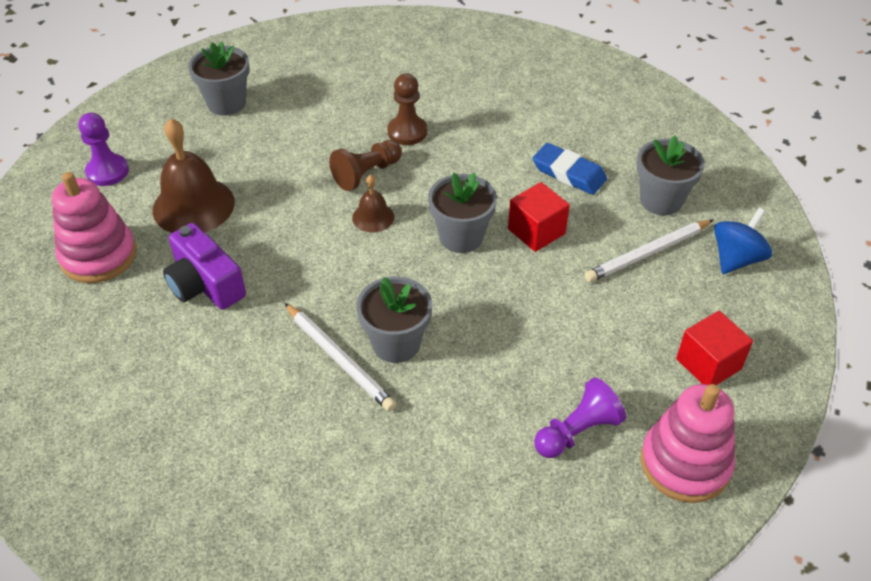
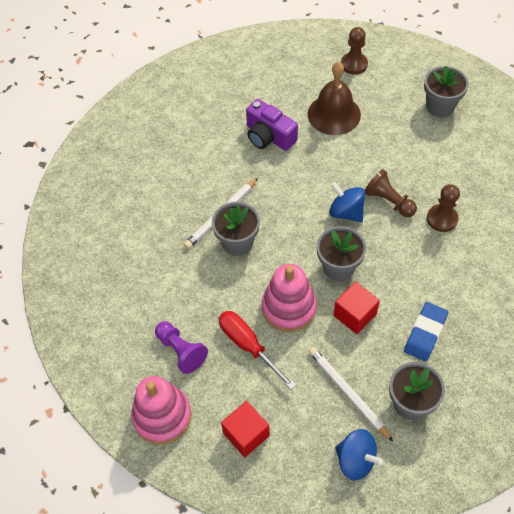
camera: 85 degrees right, 10 degrees up
pink stacking toy [52,172,137,283] -> pink stacking toy moved to [262,264,317,332]
purple pawn [79,113,129,186] -> brown pawn [341,27,368,74]
purple camera [163,223,246,310] -> purple camera turned 90 degrees counterclockwise [246,99,298,151]
brown bell [352,175,394,233] -> blue spinning top [329,182,365,222]
none -> red screwdriver [218,311,296,389]

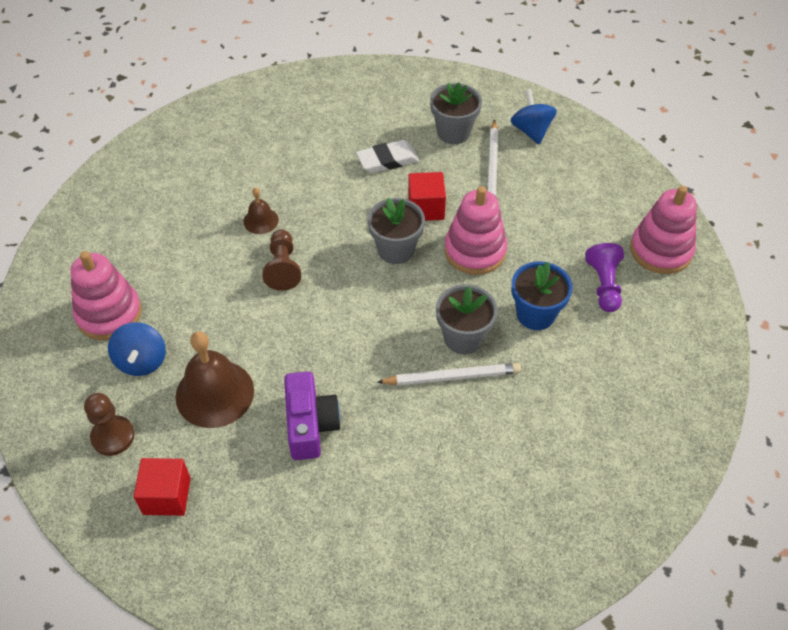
camera: 140 degrees left, 5 degrees down
red screwdriver [218,311,296,389] -> none
red cube [221,401,270,457] -> red cube moved to [134,458,191,516]
blue spinning top [329,182,365,222] -> blue spinning top moved to [108,322,166,376]
blue eraser [404,302,448,362] -> white eraser [356,140,419,173]
grey flower pot [424,66,469,117] -> pink stacking toy [71,251,142,340]
brown pawn [427,184,460,232] -> brown bell [243,187,279,234]
none -> blue flower pot [512,261,572,330]

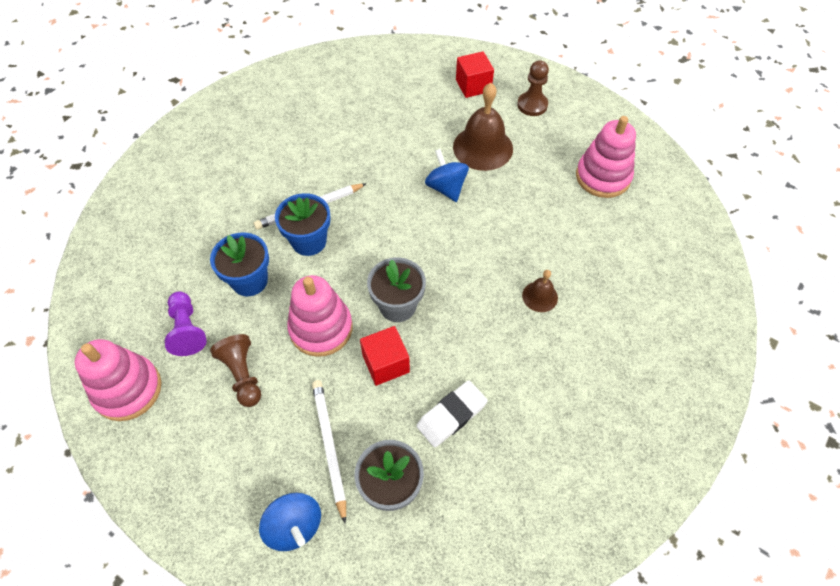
camera: 160 degrees right, 5 degrees up
blue spinning top [108,322,166,376] -> blue spinning top moved to [425,149,469,202]
brown pawn [262,229,301,291] -> brown pawn moved to [210,334,261,407]
purple camera [284,372,341,460] -> none
grey flower pot [436,284,498,354] -> blue flower pot [275,193,331,256]

